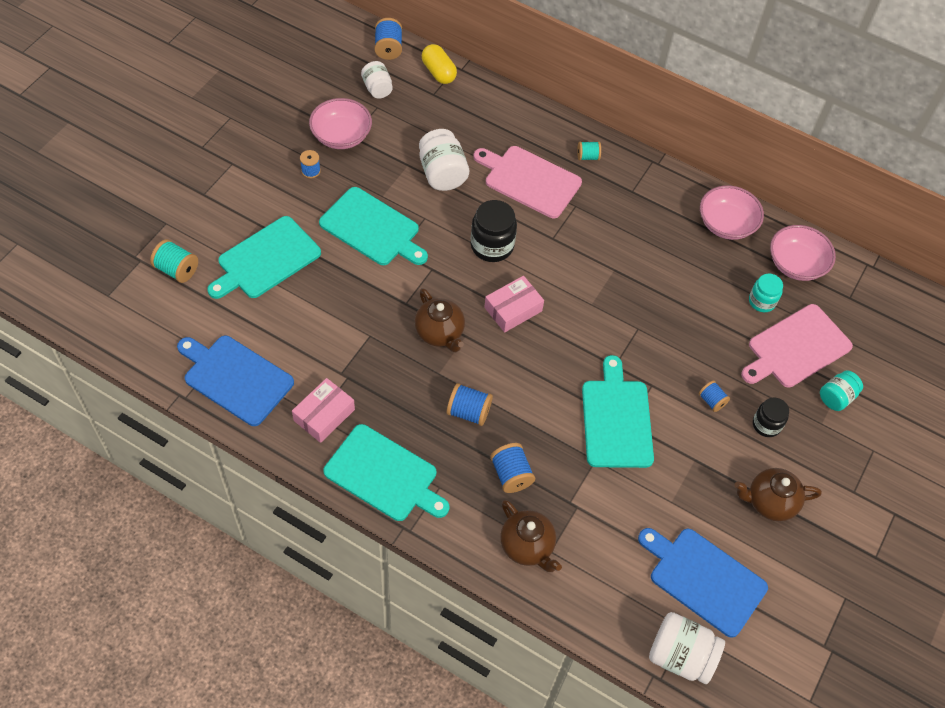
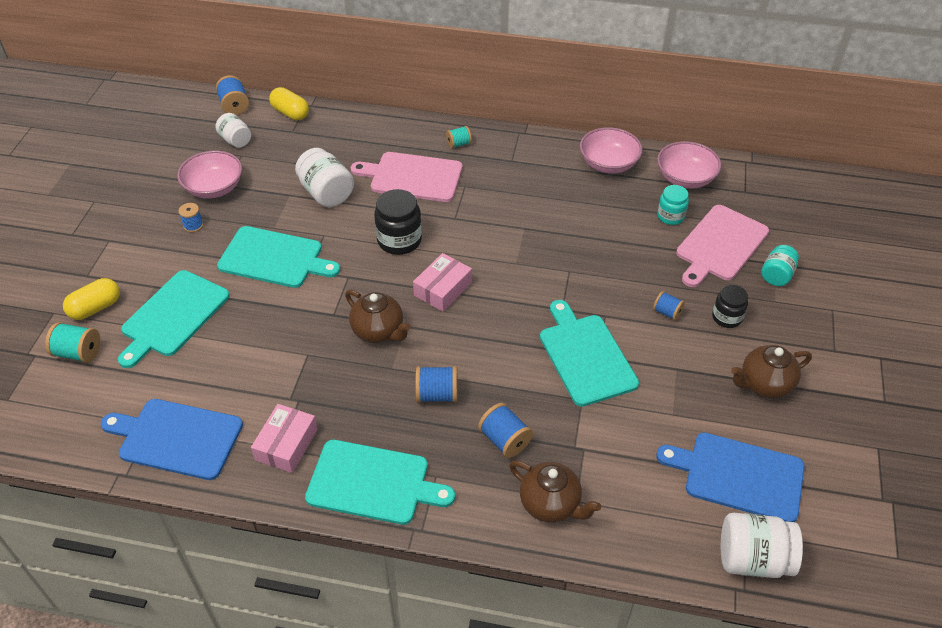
camera: 15 degrees left, 10 degrees down
none -> yellow capsule [63,278,120,320]

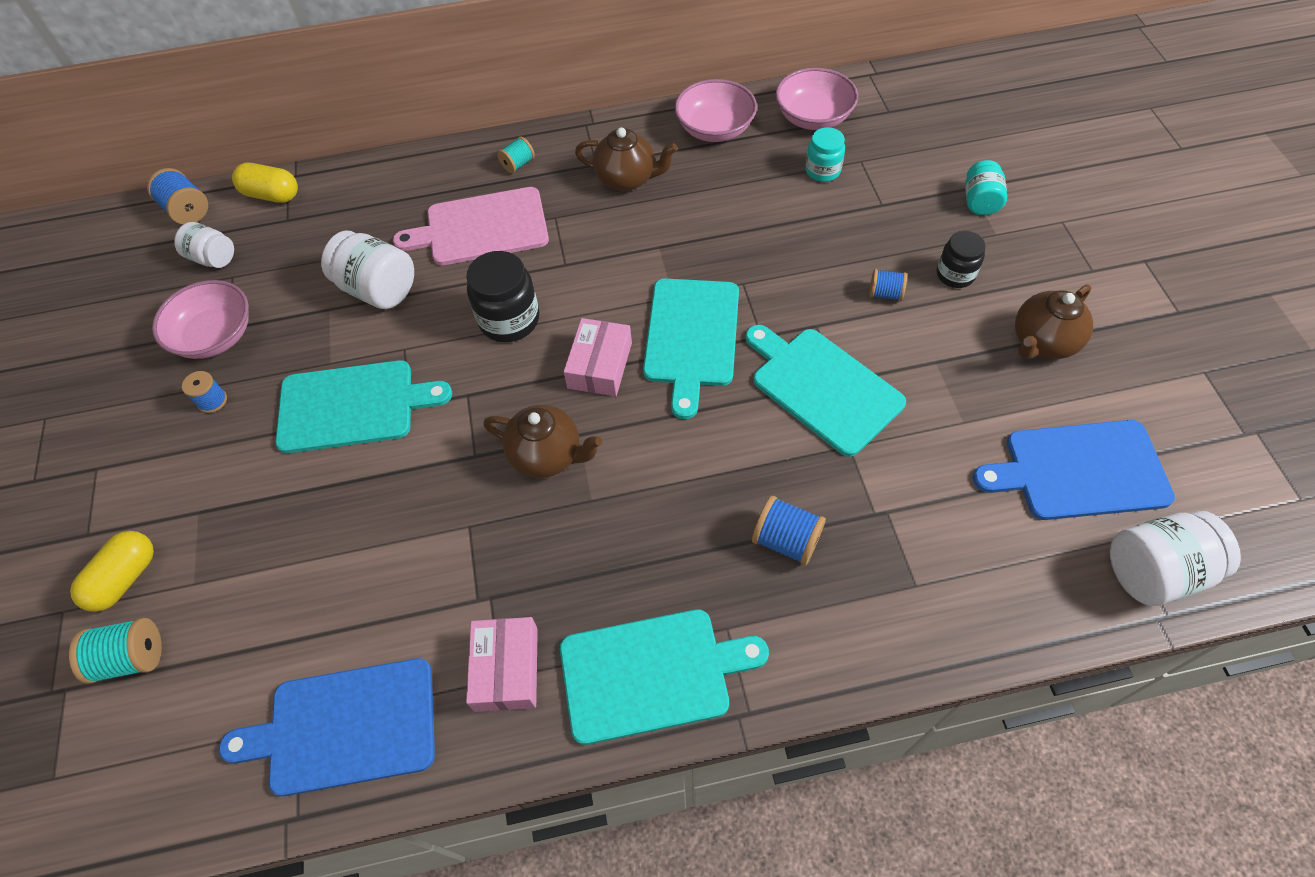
camera: 20 degrees left, 10 degrees up
turquoise cutting board [118,270,230,368] -> turquoise cutting board moved to [643,278,739,419]
blue spool [415,366,457,403] -> none
brown teapot [509,461,601,523] -> brown teapot moved to [575,127,678,191]
pink cutting board [676,205,769,287] -> none

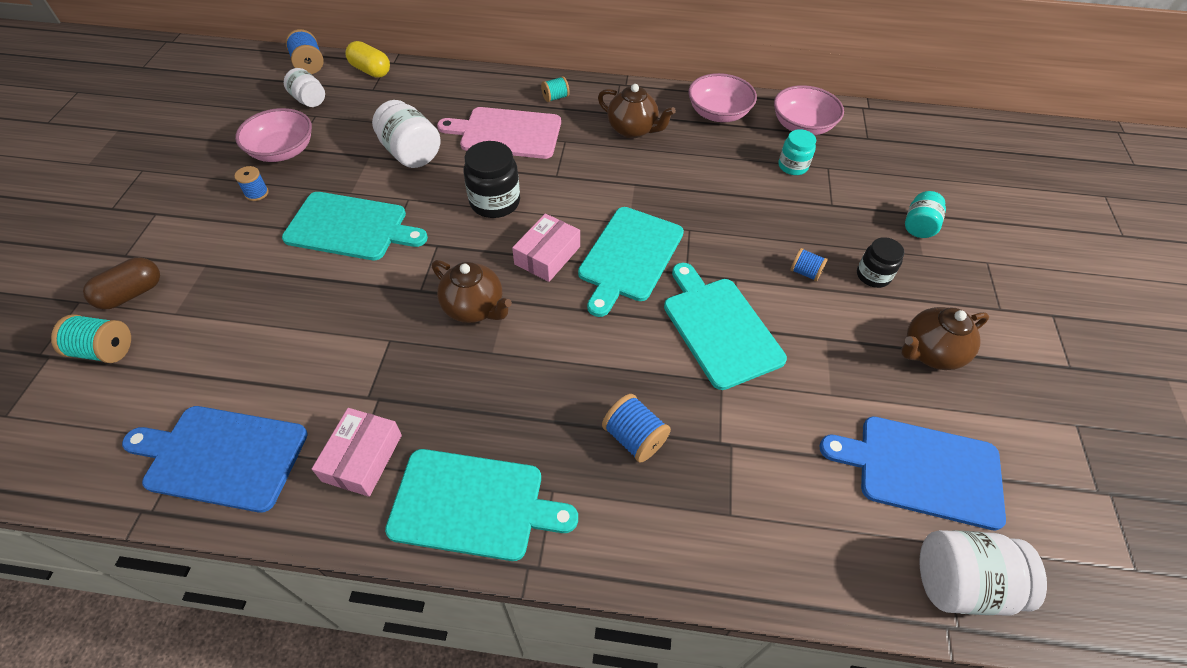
camera: 15 degrees right, 5 degrees down
yellow capsule [70,531,154,612] -> brown capsule [83,257,160,310]

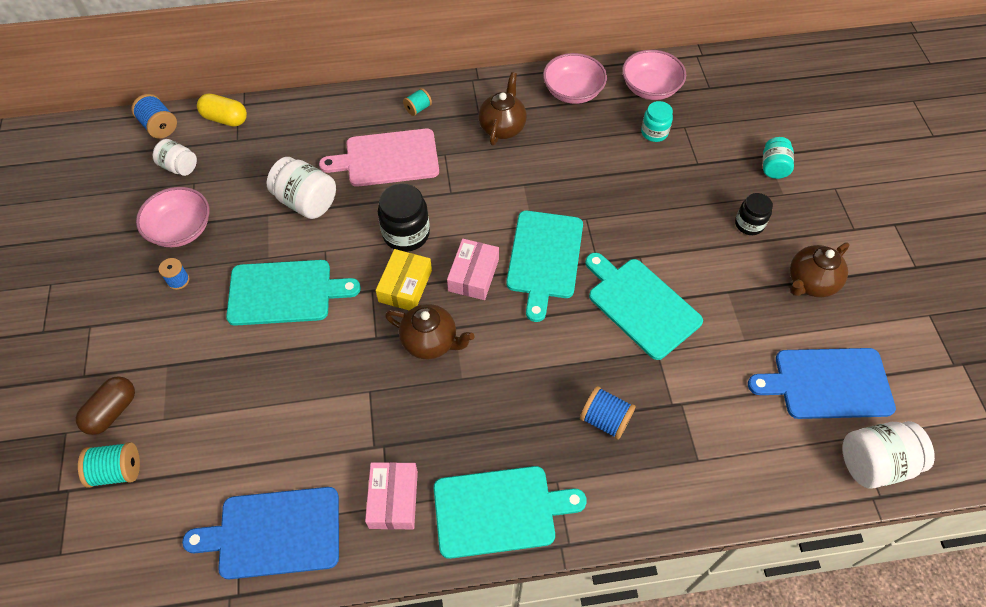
camera: 15 degrees left, 5 degrees up
brown teapot [598,84,676,138] -> brown teapot turned 90 degrees counterclockwise [478,72,527,146]
blue spool [790,248,828,281] -> none
none -> yellow box [376,249,432,310]

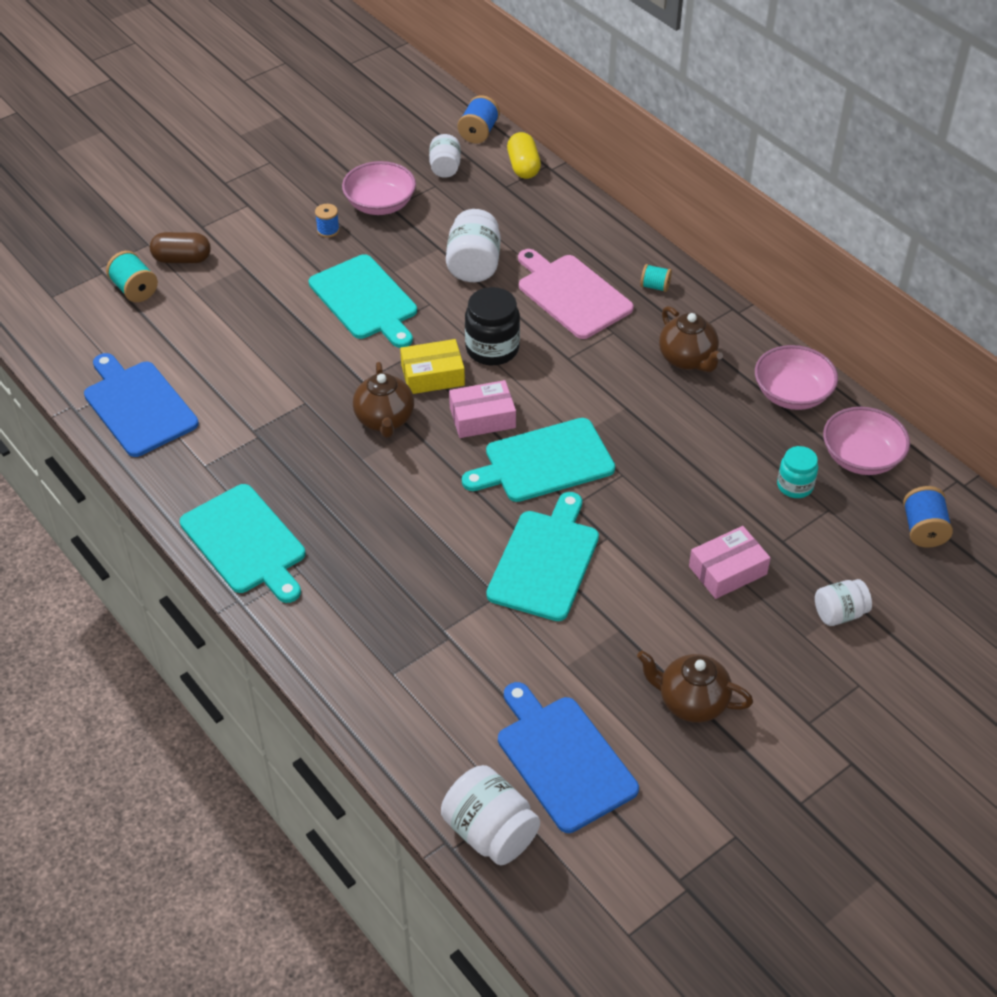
camera: 60 degrees right, 10 degrees down
pink box [365,462,418,530] -> pink box moved to [689,526,771,599]
brown teapot [478,72,527,146] -> brown teapot turned 75 degrees clockwise [659,306,723,372]
blue spool [580,386,636,440] -> blue spool moved to [903,486,953,547]
black jar [735,193,773,235] -> none
turquoise jar [763,137,794,179] -> white jar [815,579,872,626]

